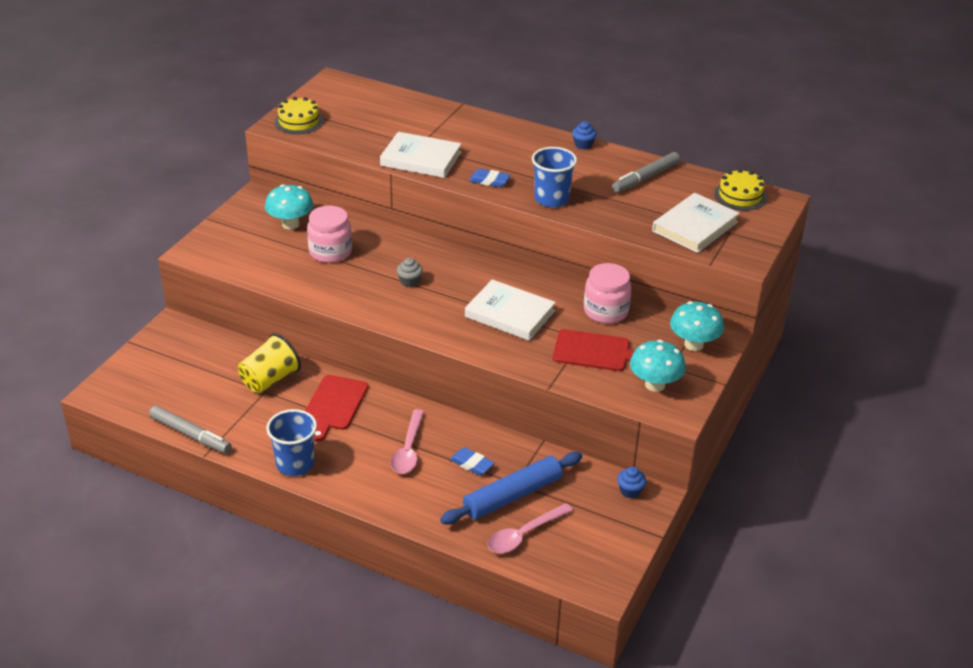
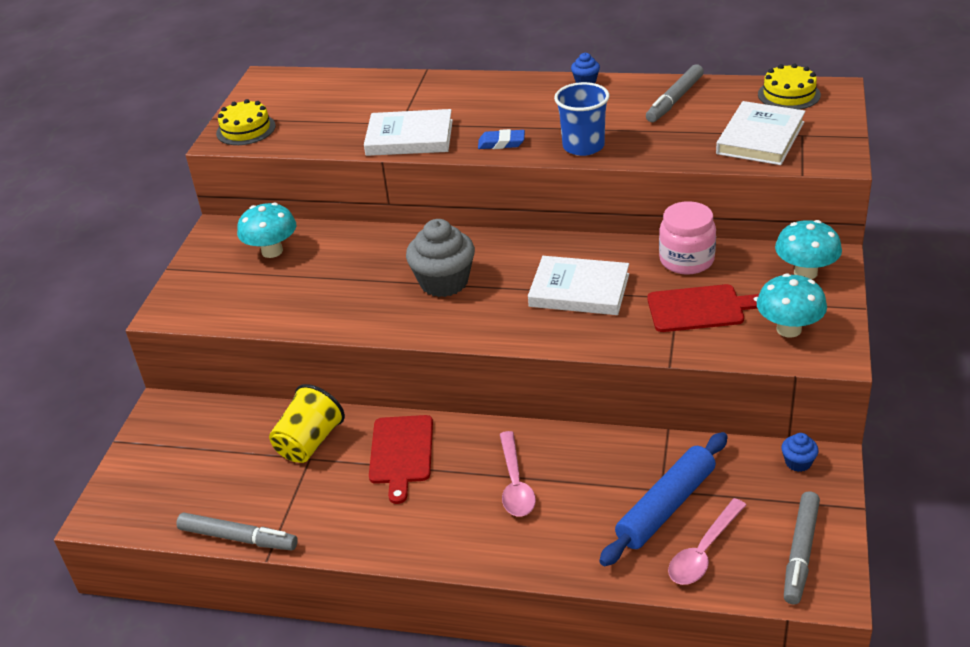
camera: 10 degrees left, 0 degrees up
blue cup [266,409,317,476] -> none
pink jar [307,206,352,263] -> none
grey cupcake [397,258,423,287] -> grey cupcake [406,219,475,297], size x2.13
blue eraser [450,447,495,476] -> none
none -> grey marker [784,491,820,605]

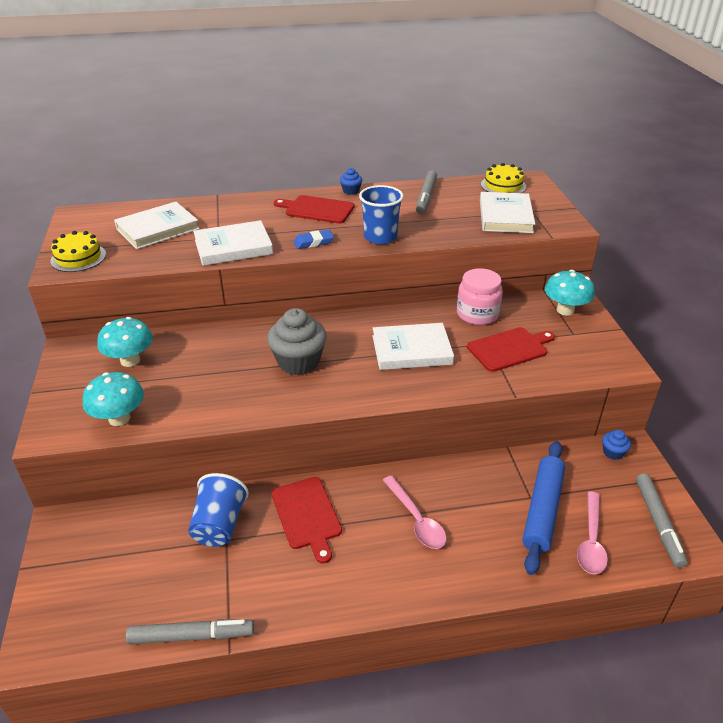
camera: 25 degrees left, 0 degrees up
yellow cup [269,384,345,463] -> blue cup [188,473,249,547]
turquoise mushroom [757,273,827,338] -> turquoise mushroom moved to [83,372,144,426]
none -> white book [114,202,199,249]
none -> red cutting board [274,195,355,224]

